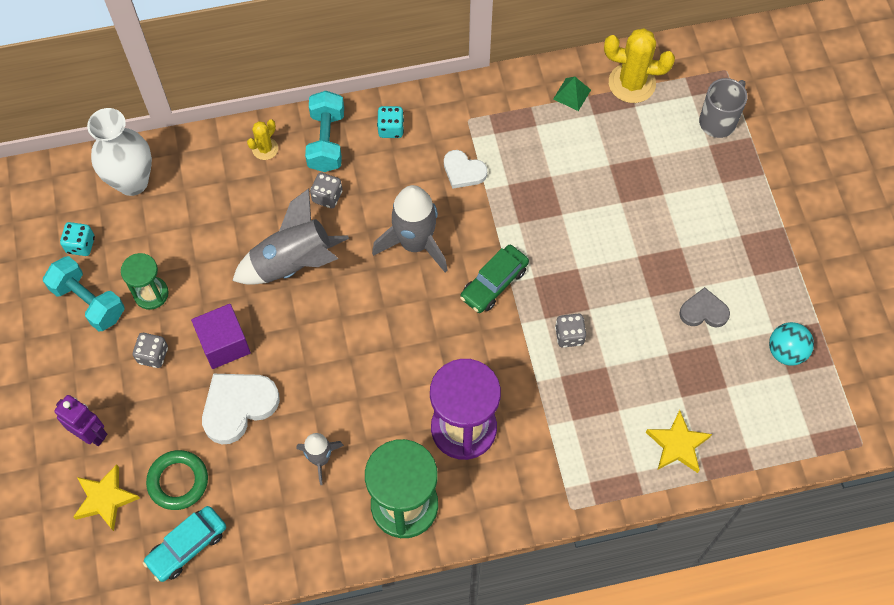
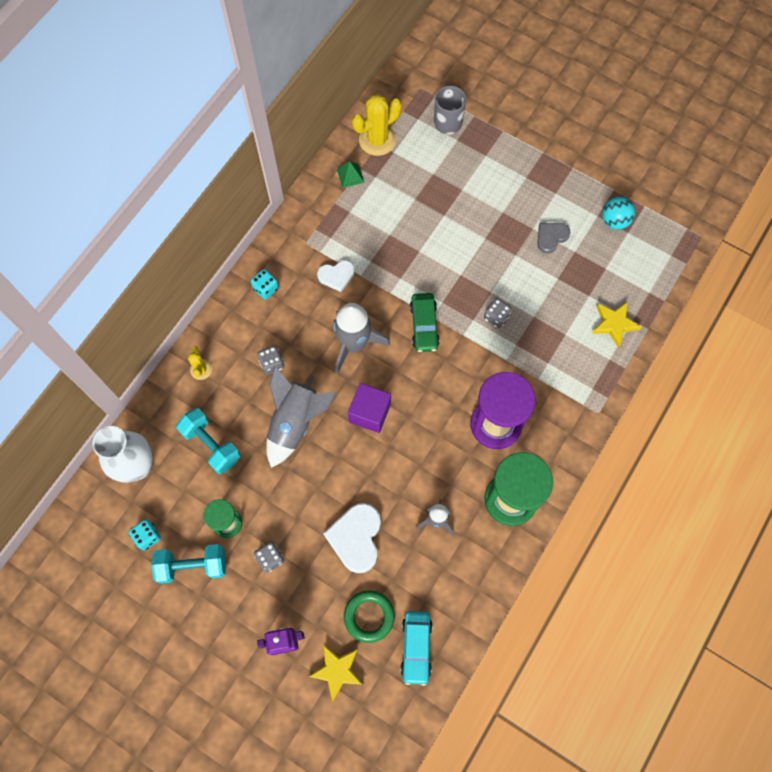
camera: 45 degrees left, 5 degrees up
purple cube [191,304,251,369] -> purple cube moved to [348,383,391,433]
turquoise dumbbell [305,91,344,172] -> turquoise dumbbell moved to [176,408,240,474]

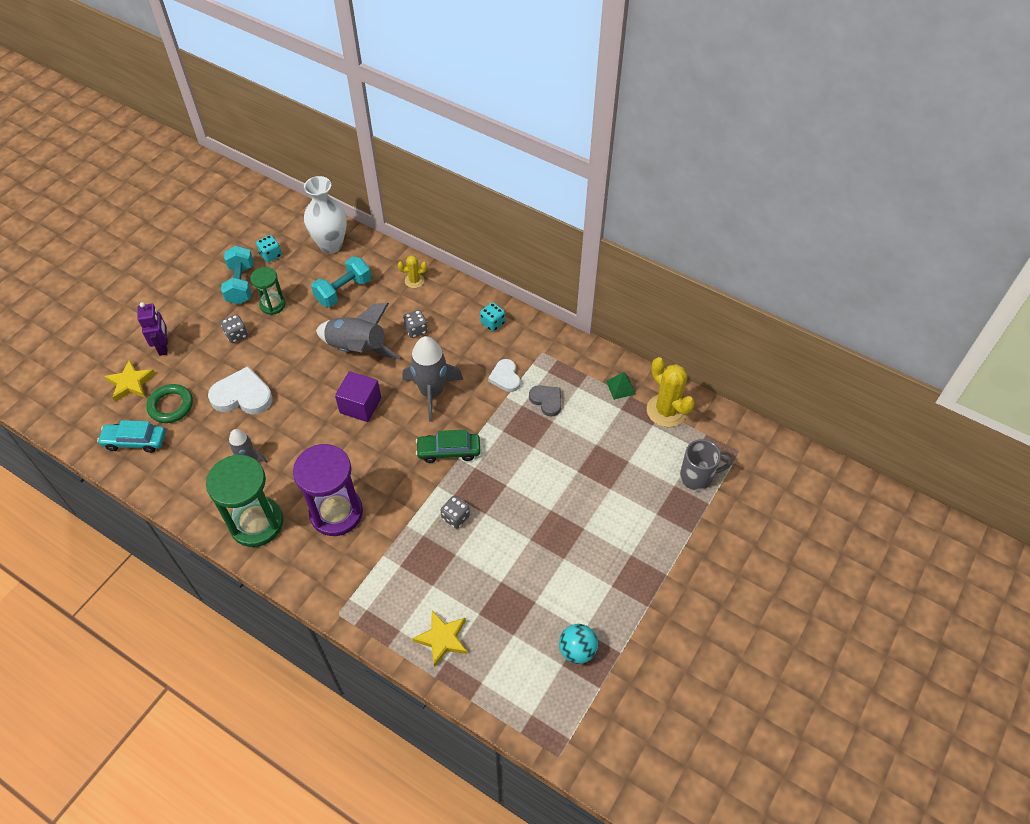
camera: 90 degrees right, 15 degrees down
grey heart [537,223,570,254] -> grey heart moved to [529,385,561,417]

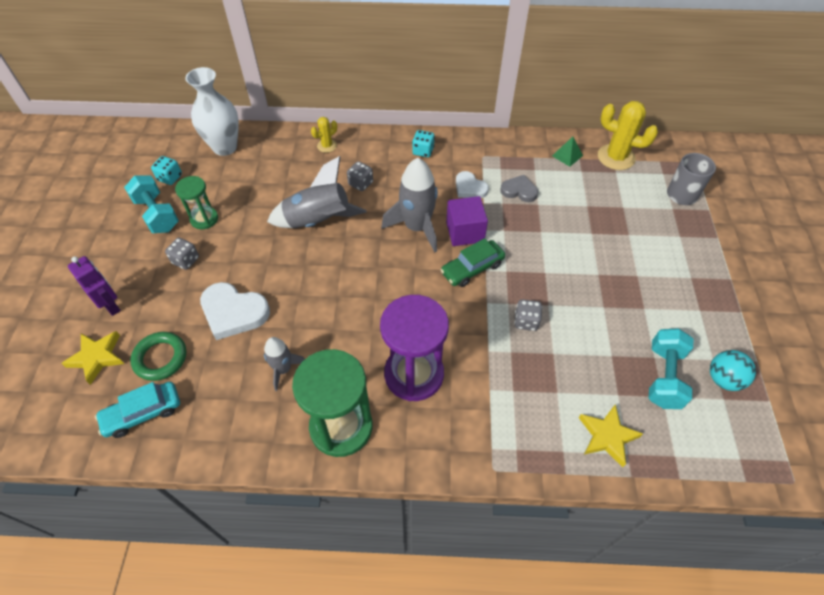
camera: 30 degrees left, 0 degrees up
white heart [208,366,273,415] -> white heart turned 135 degrees counterclockwise [200,282,270,340]
turquoise dumbbell [311,256,371,307] -> turquoise dumbbell moved to [648,328,693,409]
purple cube [335,371,381,422] -> purple cube moved to [446,196,488,246]

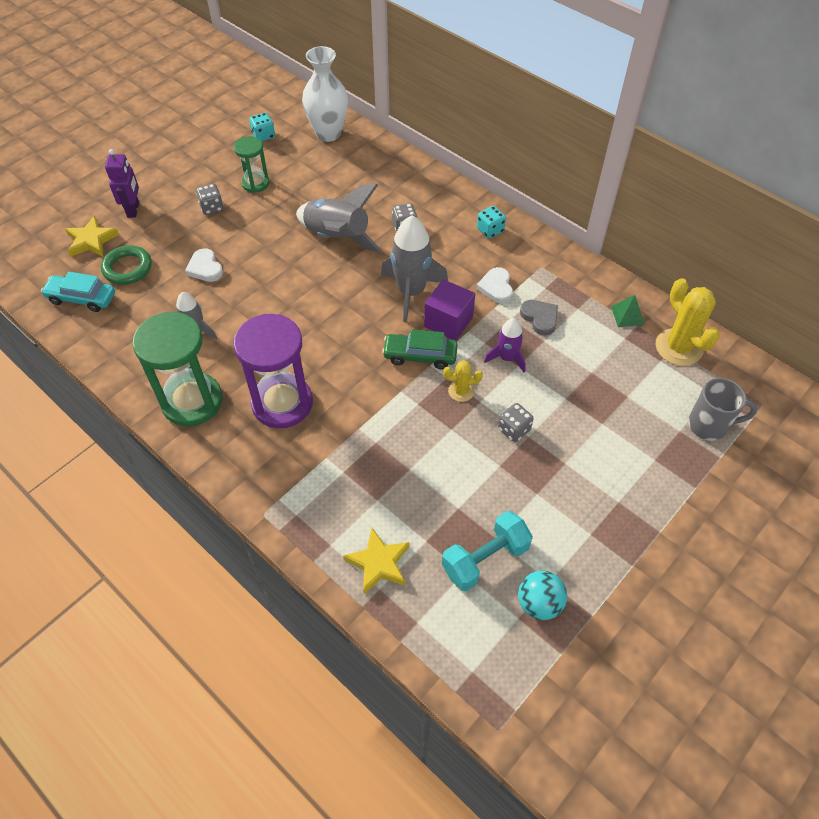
camera: 40 degrees right, 0 degrees up
turquoise dumbbell [124,175,179,233] -> none
white heart [200,282,270,340] -> white heart [185,248,223,282], size x0.61
yellow cactus [311,117,337,153] -> yellow cactus moved to [443,360,483,402]
grey dice [514,299,542,331] -> grey dice moved to [498,403,534,442]
none -> purple rocket [484,318,526,372]

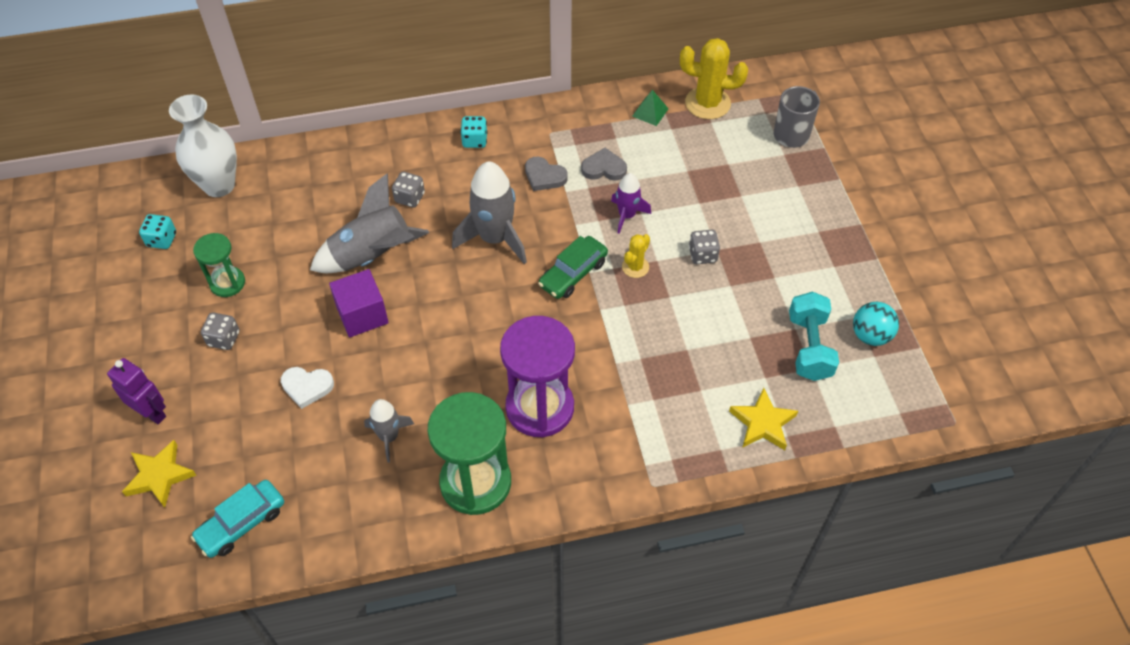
camera: 55 degrees left, 0 degrees up
green ring [101,245,152,285] -> none
purple cube [424,279,475,341] -> purple cube moved to [329,269,389,337]
white heart [476,267,513,304] -> grey heart [525,157,568,191]

